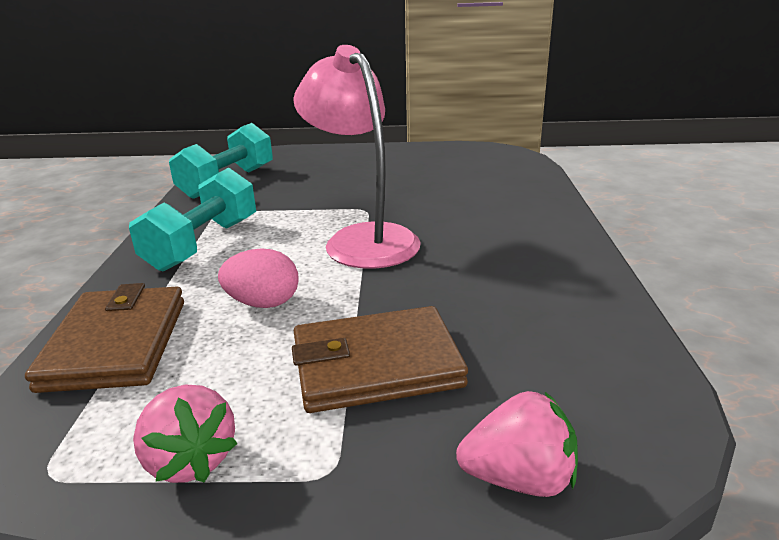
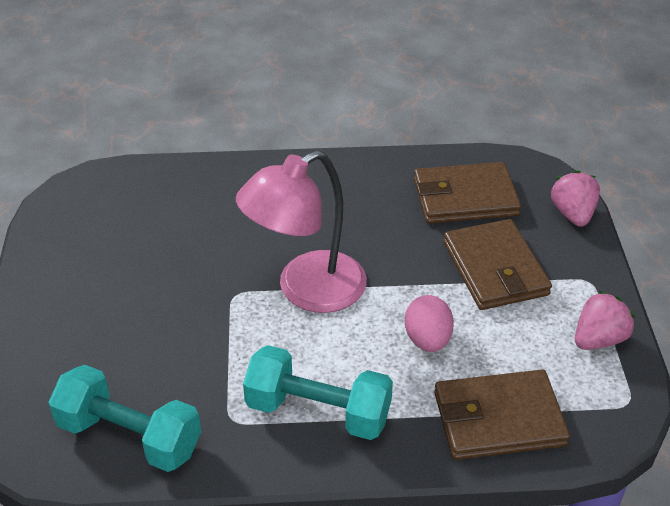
camera: 95 degrees left, 15 degrees up
none -> brown wallet [414,162,521,224]

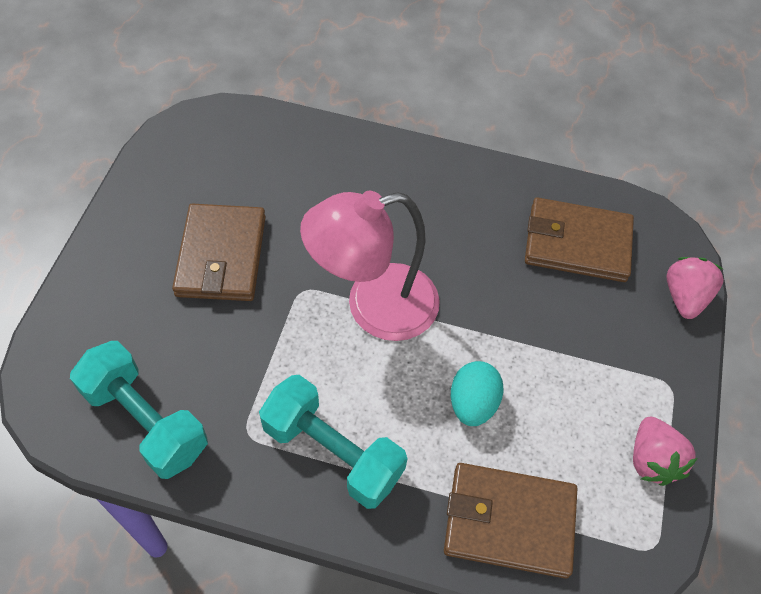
camera: 15 degrees right, 15 degrees up
pink egg [405,295,454,352] -> turquoise egg [451,361,504,426]
brown wallet [444,219,552,310] -> brown wallet moved to [172,203,265,301]
pink strawberry [575,291,635,350] -> pink strawberry turned 105 degrees clockwise [633,417,697,486]

